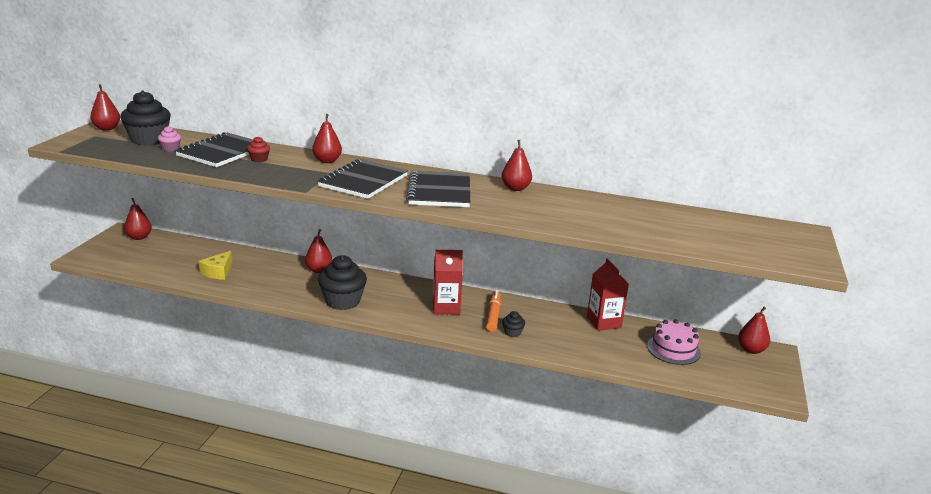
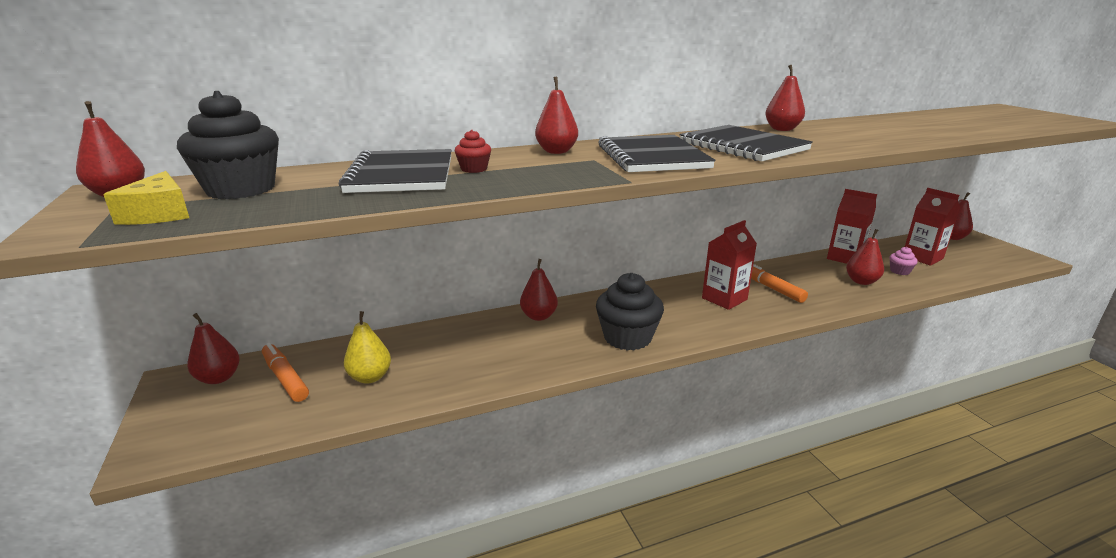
camera: 35 degrees left, 0 degrees up
pink cupcake [158,126,181,152] -> pink cupcake moved to [890,247,918,275]
yellow cheese [199,251,232,280] -> yellow cheese moved to [103,171,189,225]
black cupcake [502,311,525,337] -> none
pink cake [647,319,701,365] -> red carton [905,188,960,266]
none -> orange marker [262,343,309,402]
none -> yellow pear [344,311,391,384]
none -> red pear [846,229,884,285]

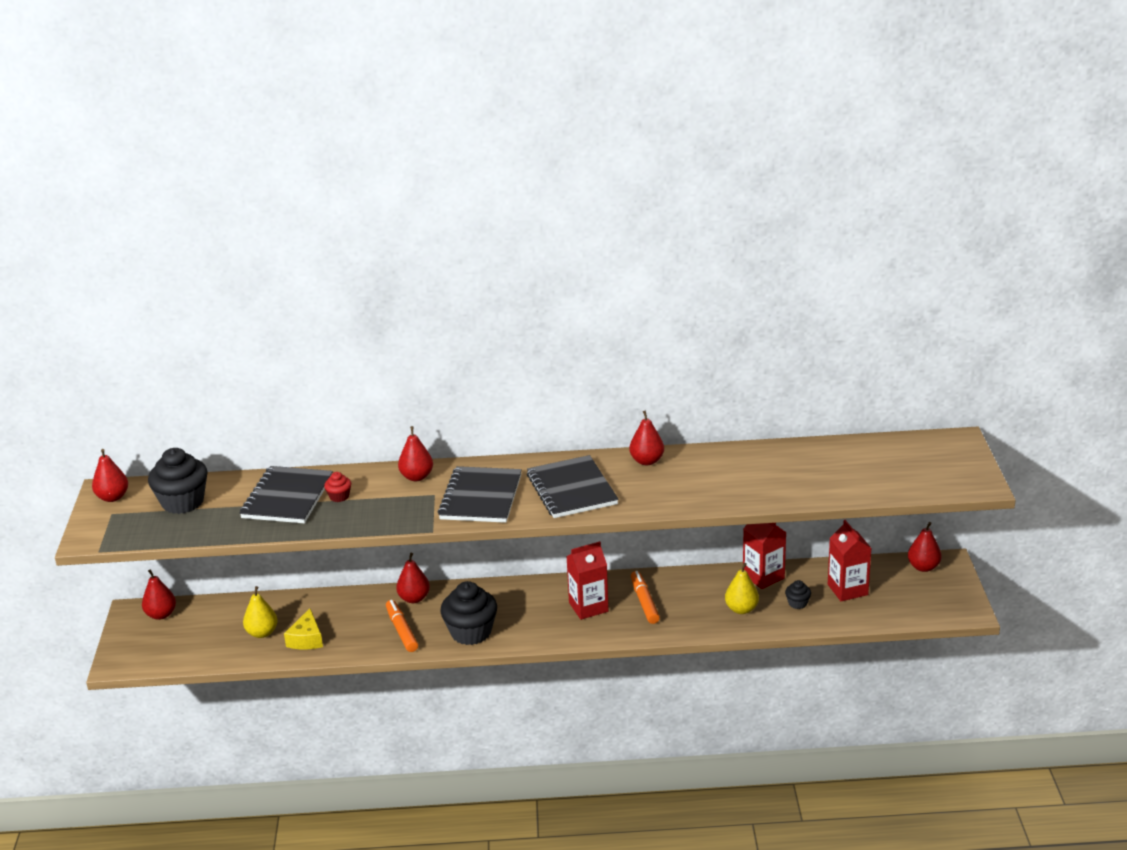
camera: 20 degrees right, 5 degrees up
yellow cheese [103,171,189,225] -> yellow cheese moved to [284,608,323,649]
orange marker [262,343,309,402] -> orange marker moved to [386,600,418,652]
red pear [846,229,884,285] -> yellow pear [725,563,759,614]
pink cupcake [890,247,918,275] -> black cupcake [785,580,811,609]

